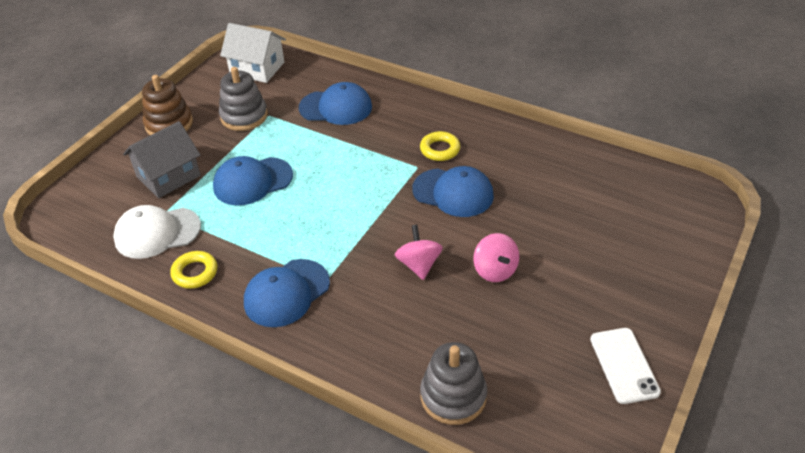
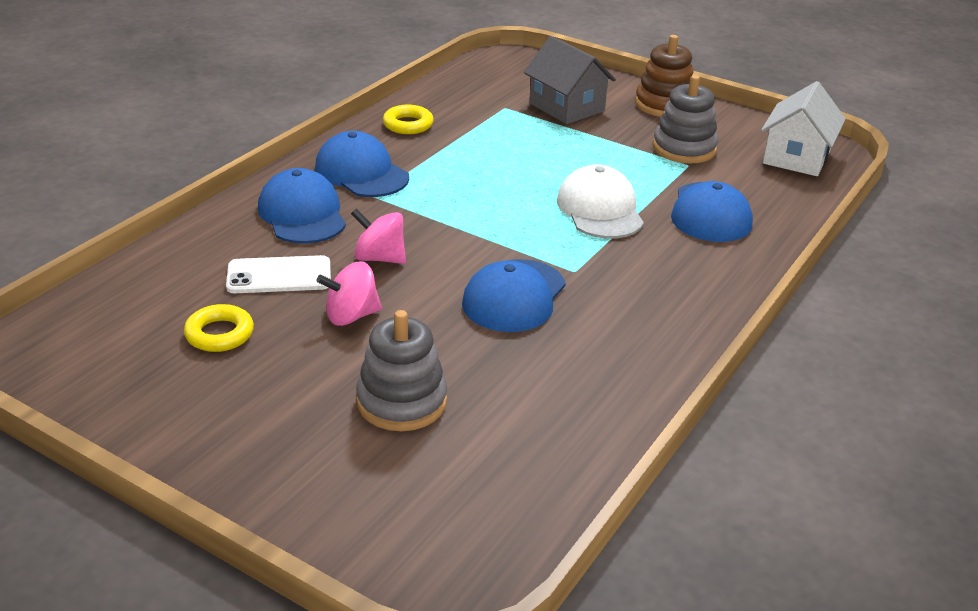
camera: 90 degrees right, 10 degrees down
white cap [113,205,201,259] -> white cap moved to [557,164,644,239]
blue cap [213,156,293,206] -> blue cap moved to [258,168,346,244]
pink spinning top [395,225,443,280] -> pink spinning top turned 150 degrees counterclockwise [351,209,406,264]
yellow ring [420,131,460,161] -> yellow ring moved to [184,304,254,352]
grey stacking toy [420,342,487,425] -> grey stacking toy moved to [356,310,447,431]
white phone [590,328,661,404] -> white phone moved to [226,255,331,293]

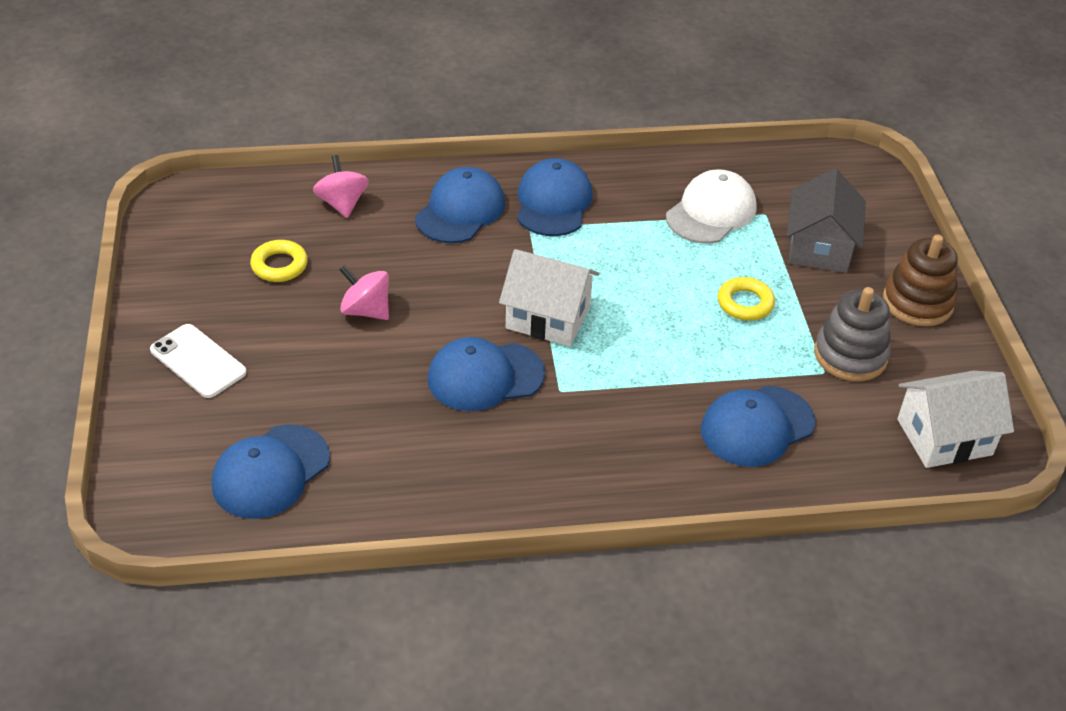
camera: 50 degrees right, 10 degrees up
white phone [226,255,331,293] -> white phone moved to [150,324,247,398]
pink spinning top [351,209,406,264] -> pink spinning top moved to [313,155,369,218]
grey stacking toy [356,310,447,431] -> none
yellow ring [383,105,434,134] -> yellow ring moved to [717,277,775,321]
white cap [557,164,644,239] -> white cap moved to [666,169,756,244]
none -> blue cap [212,424,330,519]
none -> white house [499,249,600,346]

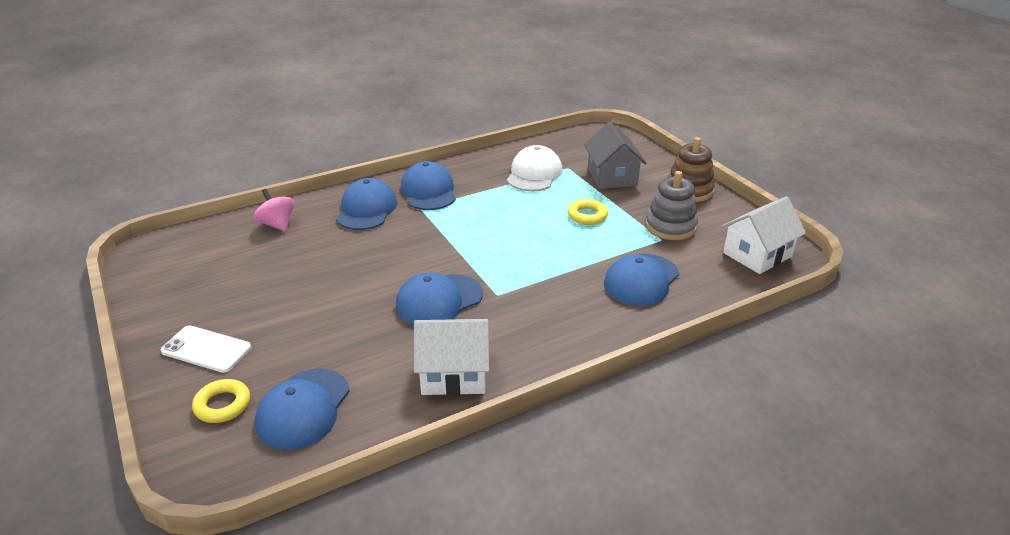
camera: 20 degrees left, 10 degrees down
yellow ring [250,240,308,282] -> yellow ring moved to [192,379,250,423]
pink spinning top [339,265,389,320] -> none
white house [499,249,600,346] -> white house moved to [414,319,489,396]

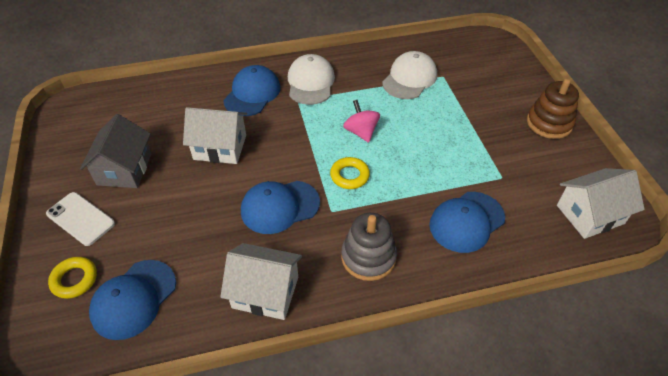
camera: 15 degrees right, 15 degrees up
pink spinning top [254,189,295,232] -> pink spinning top moved to [343,100,380,143]
blue cap [401,161,456,210] -> white cap [288,54,335,105]
yellow ring [568,199,608,225] -> yellow ring moved to [330,157,370,189]
grey house [584,122,646,189] -> grey house moved to [80,114,151,188]
grey stacking toy [645,171,698,240] -> grey stacking toy moved to [341,213,397,281]
none -> white house [183,107,247,164]

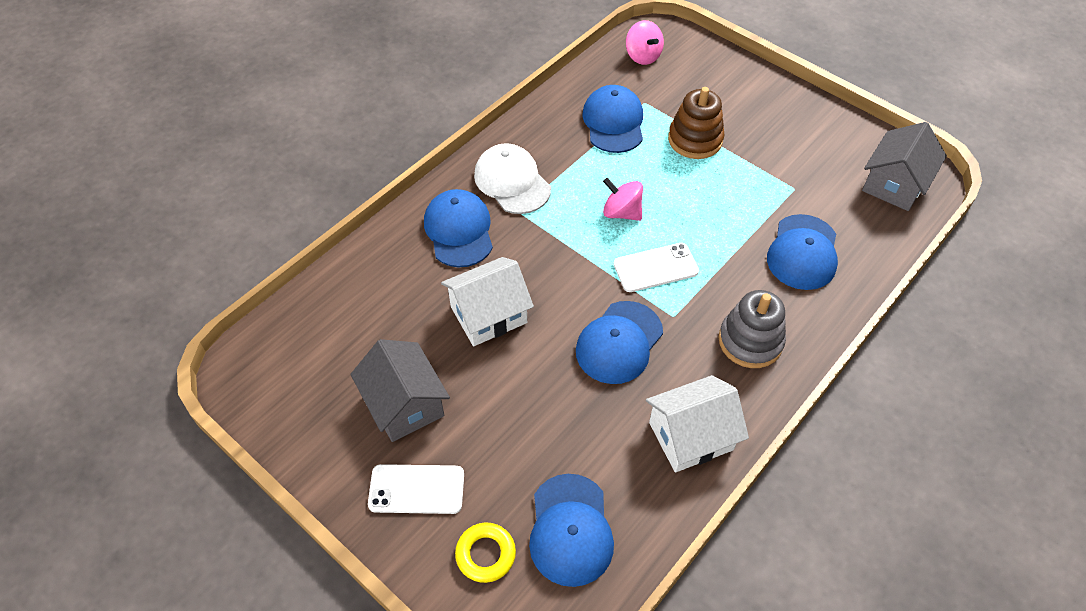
camera: 35 degrees left, 5 degrees up
yellow ring [330,157,370,189] -> white phone [614,243,699,292]
white cap [382,51,437,99] -> blue cap [582,85,643,153]
brown stacking toy [527,79,579,139] -> brown stacking toy moved to [668,87,725,159]
white house [557,168,645,239] -> grey house [862,122,947,211]
none -> pink spinning top [626,20,664,65]

